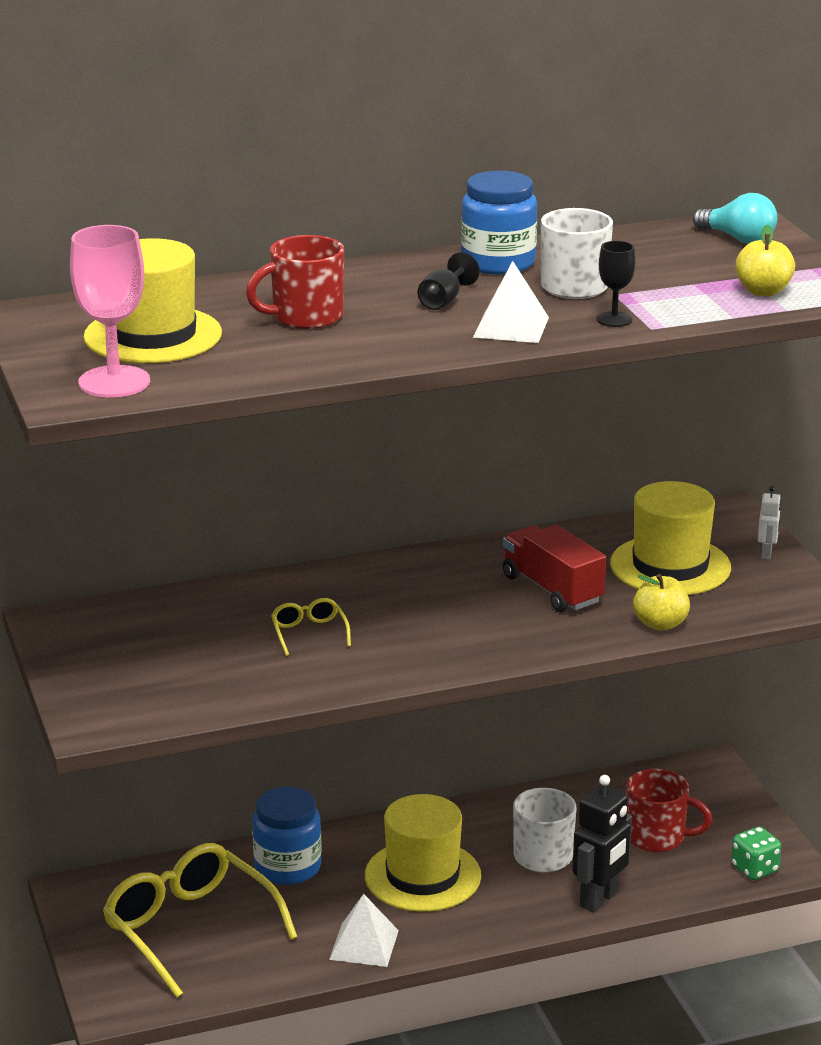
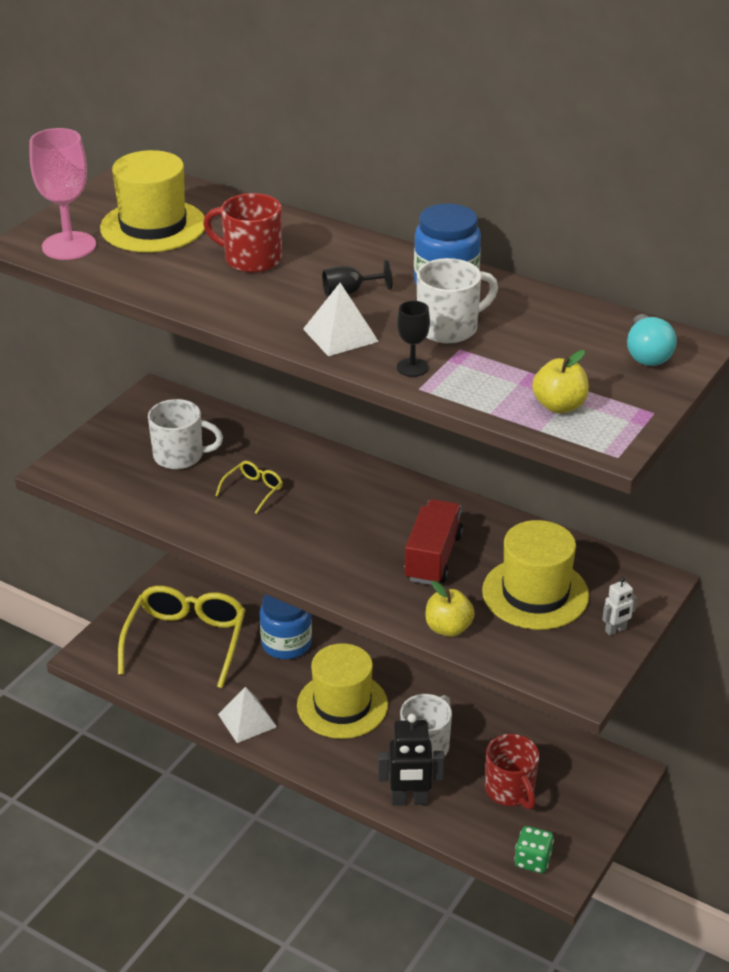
camera: 50 degrees right, 10 degrees up
none -> white mug [148,399,223,469]

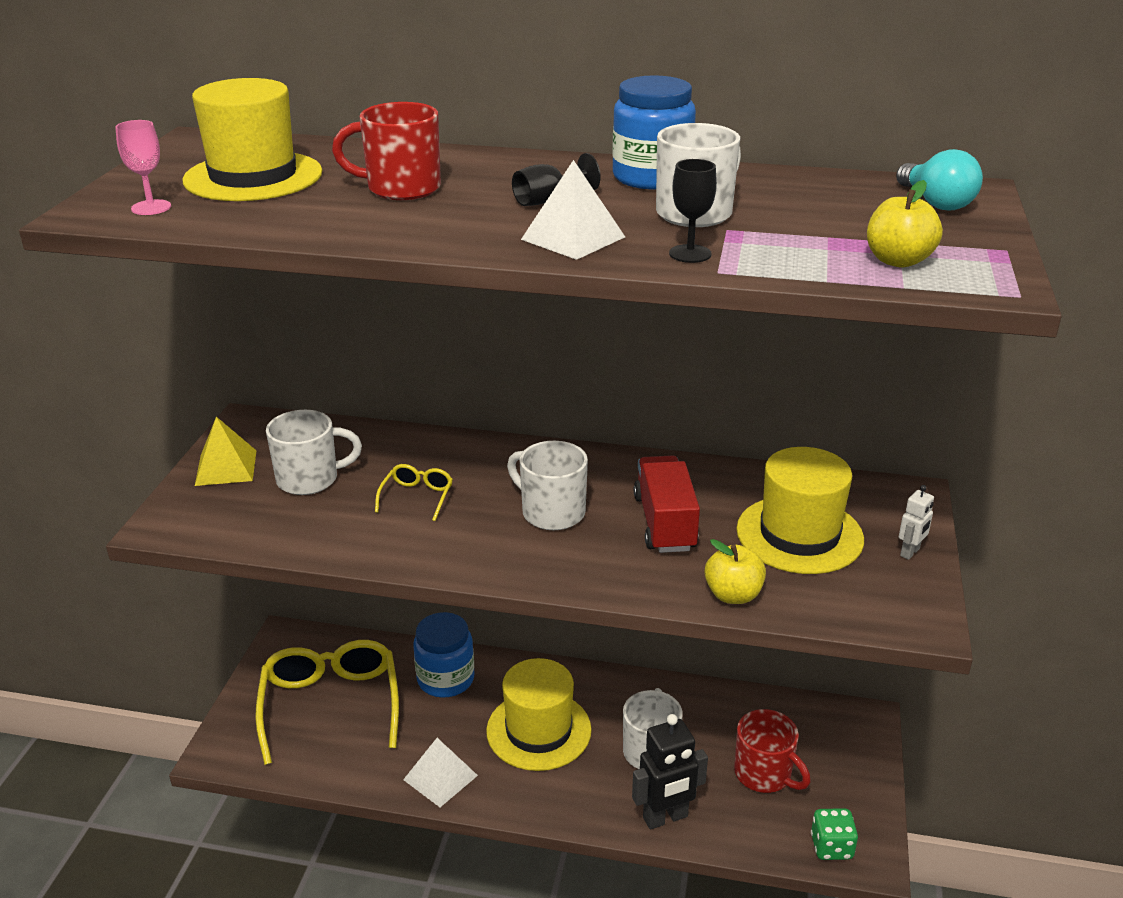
camera: 20 degrees left, 5 degrees down
pink goblet [30,128,96,260] -> pink goblet [115,120,171,215], size x0.53
none -> yellow pyramid [195,417,257,486]
none -> white mug [507,441,588,530]

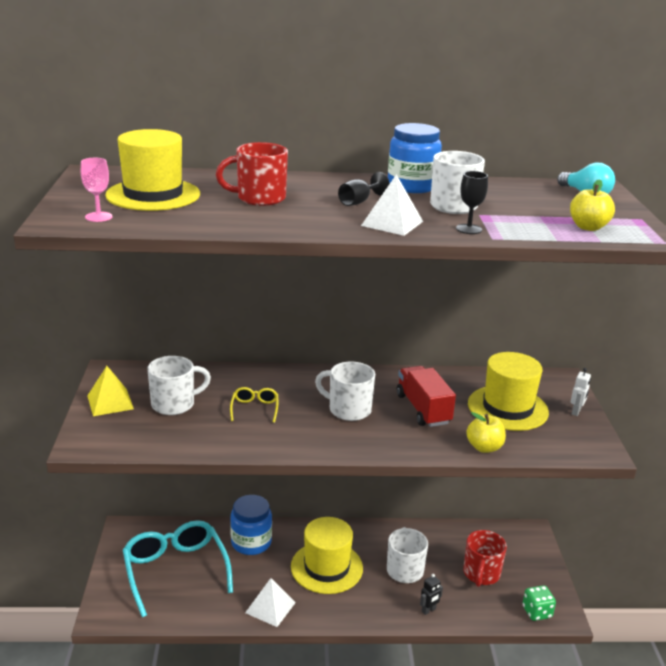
camera: 15 degrees left, 5 degrees down
yellow glasses [255,640,399,765] -> turquoise glasses [123,520,233,617]
black robot [632,714,708,829] -> black robot [420,574,443,615], size x0.51
red mug [734,709,811,793] -> red mug turned 75 degrees clockwise [463,530,507,587]

